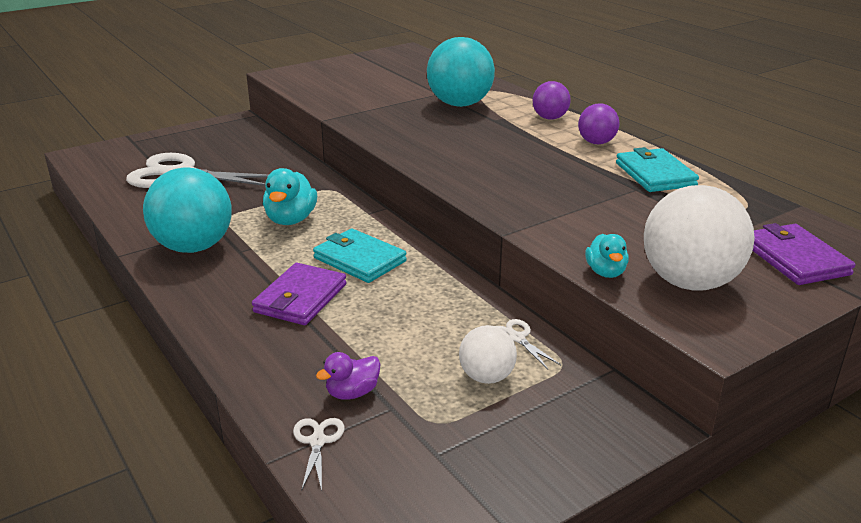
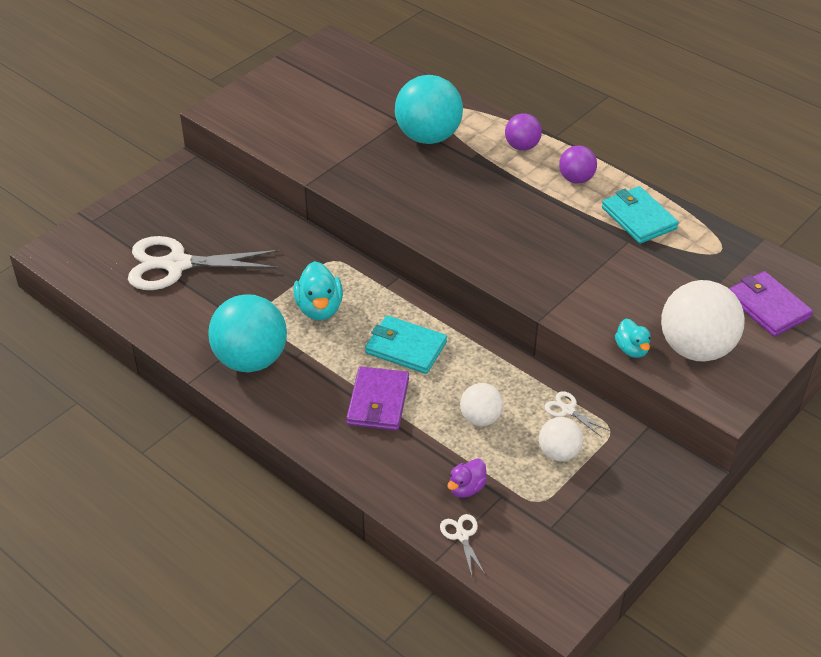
camera: 15 degrees left, 15 degrees up
none -> white ball [460,383,504,426]

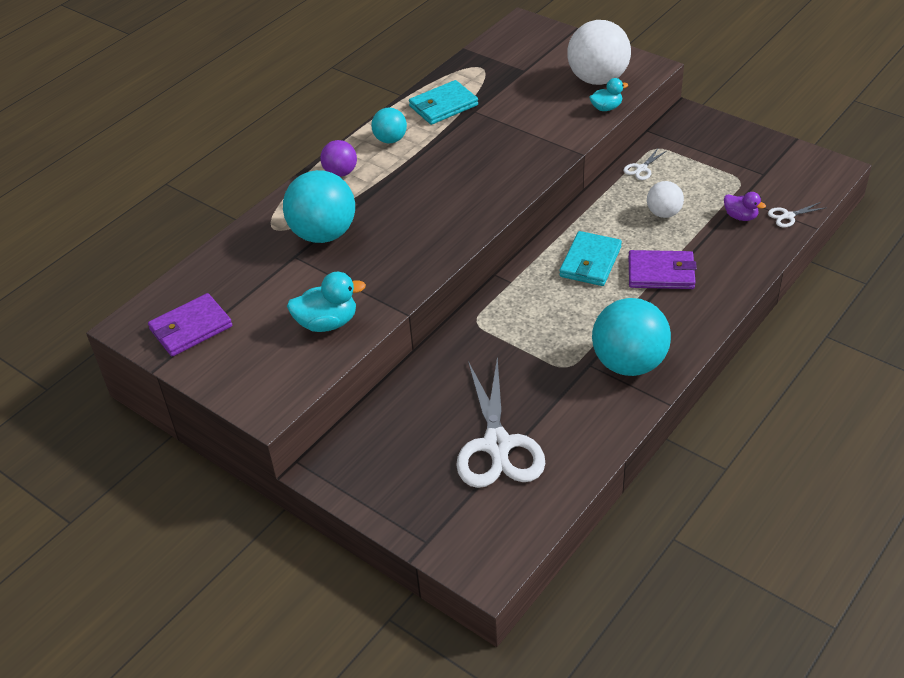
camera: 90 degrees left, 0 degrees up
turquoise duck [293,261,343,320] -> turquoise duck moved to [287,272,366,332]
white ball [539,417,583,462] -> none
purple ball [559,145,597,184] -> turquoise ball [371,107,407,144]
purple wallet [729,271,813,337] -> purple wallet moved to [148,293,232,356]

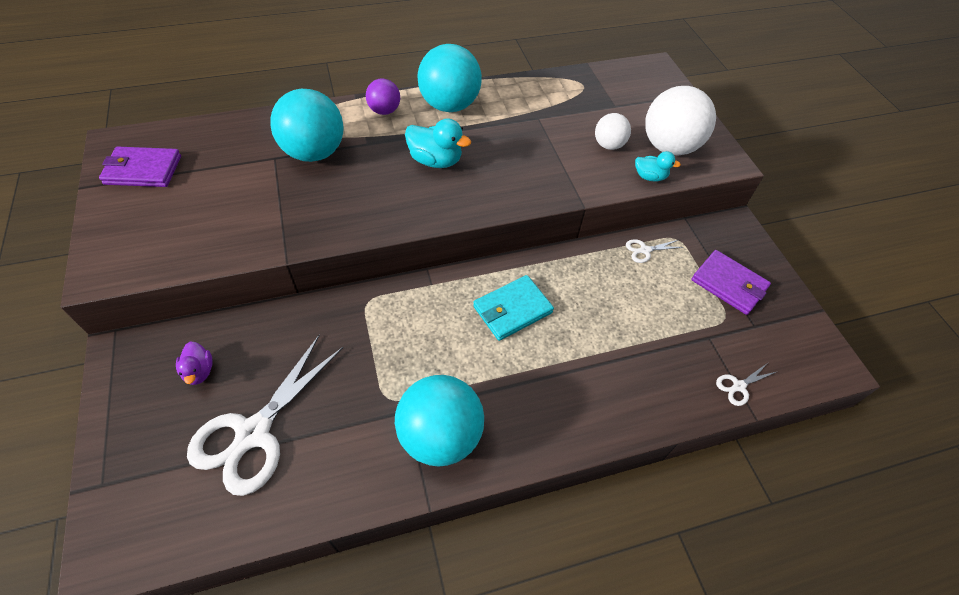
camera: 30 degrees right, 10 degrees up
turquoise duck [287,272,366,332] -> turquoise duck moved to [405,119,471,168]
turquoise ball [371,107,407,144] -> turquoise ball [417,44,482,112], size x1.86
turquoise wallet [409,80,478,125] -> none
purple wallet [629,250,697,289] -> purple wallet moved to [691,250,771,315]
white ball [647,181,684,218] -> white ball moved to [595,113,631,150]
purple duck [724,192,766,221] -> purple duck moved to [176,342,213,385]
white scissors [768,202,825,227] -> white scissors turned 45 degrees counterclockwise [716,364,776,406]

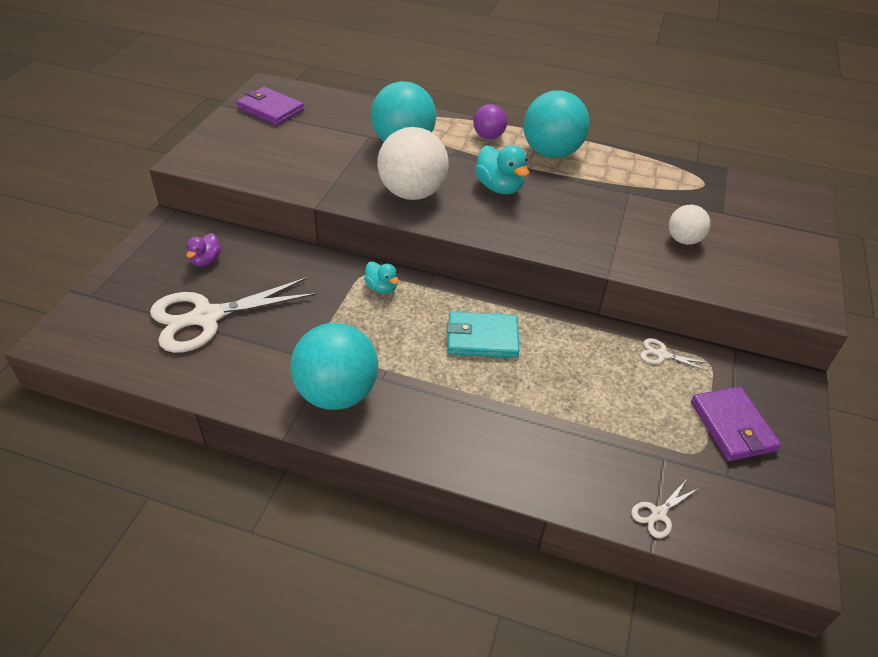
camera: 35 degrees right, 10 degrees down
turquoise duck [635,151,681,181] -> turquoise duck moved to [364,262,399,294]
white ball [645,86,716,155] -> white ball moved to [377,127,449,200]
white scissors [716,364,776,406] -> white scissors turned 45 degrees counterclockwise [631,480,699,538]

